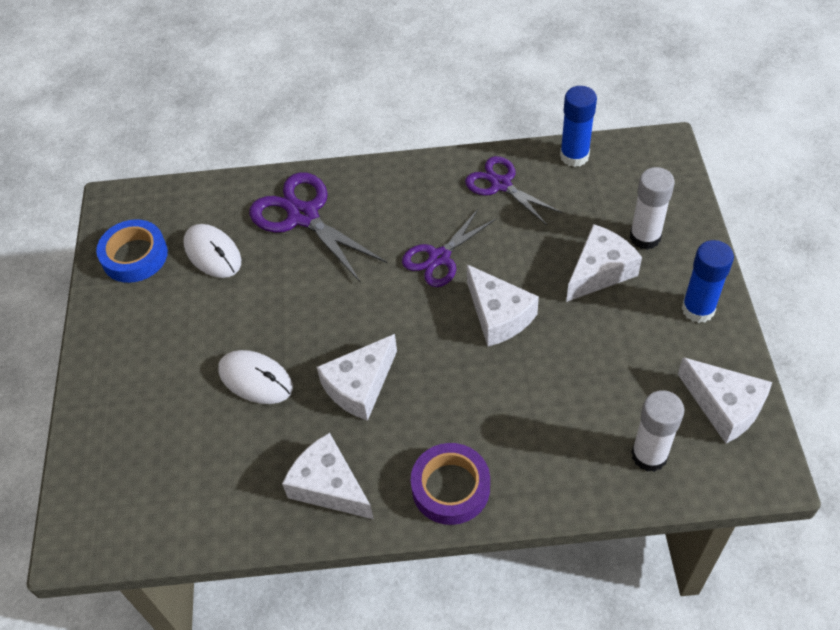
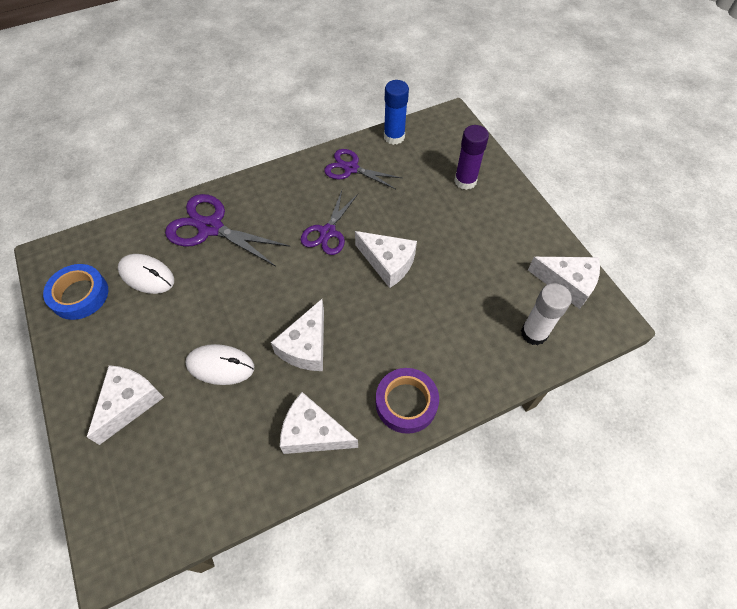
camera: 25 degrees left, 5 degrees up
white cheese [566,224,642,302] -> white cheese moved to [87,365,164,445]
white glue stick [630,167,675,250] -> purple glue stick [454,125,489,190]
blue glue stick [681,240,734,323] -> none

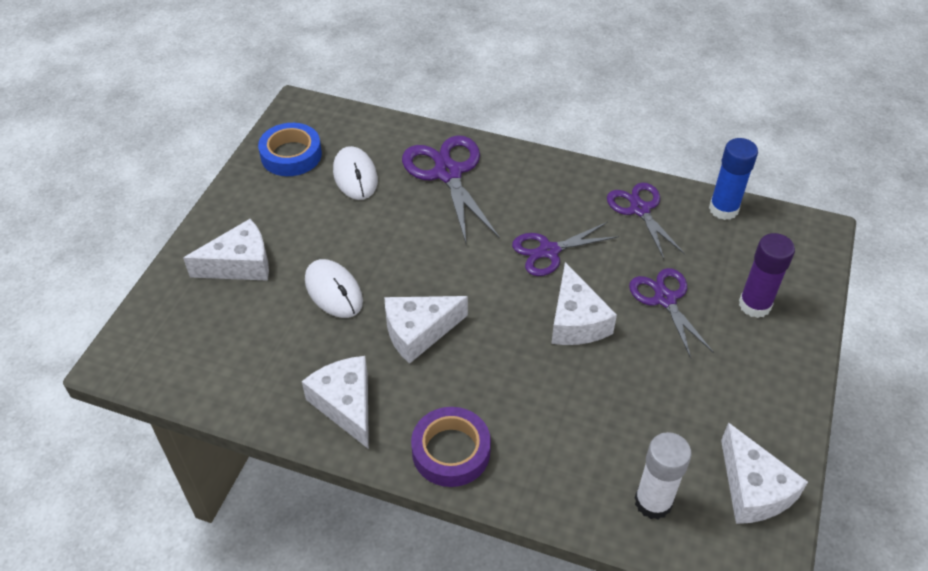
camera: 45 degrees right, 10 degrees down
none -> purple scissors [629,268,714,358]

